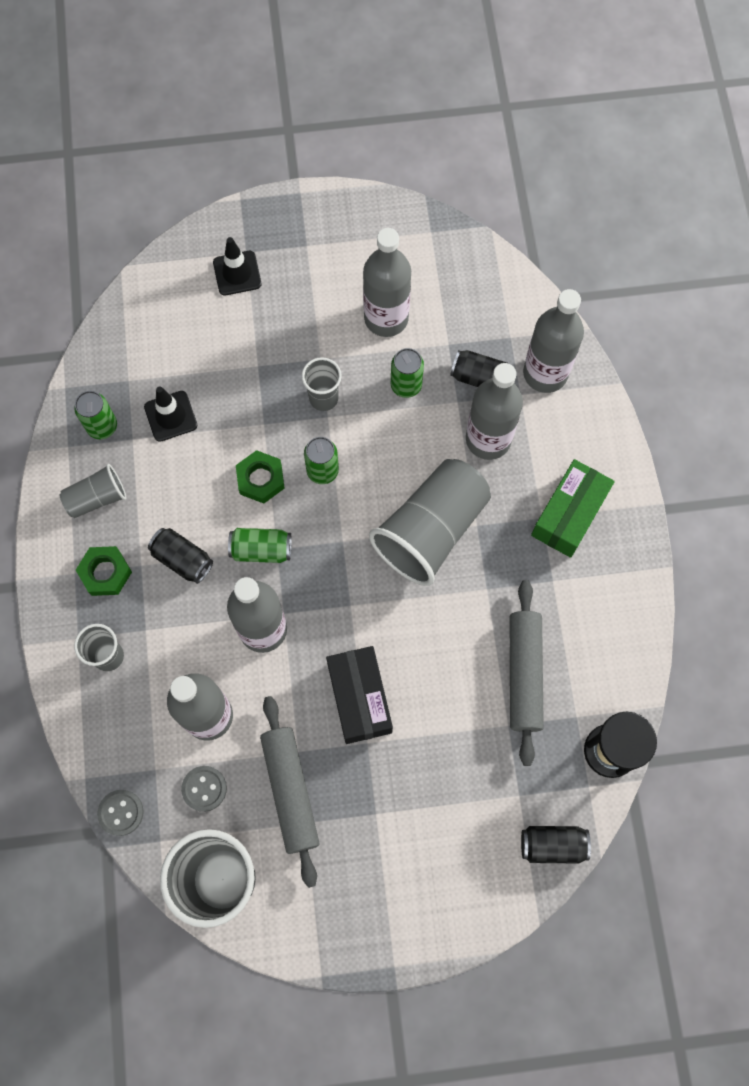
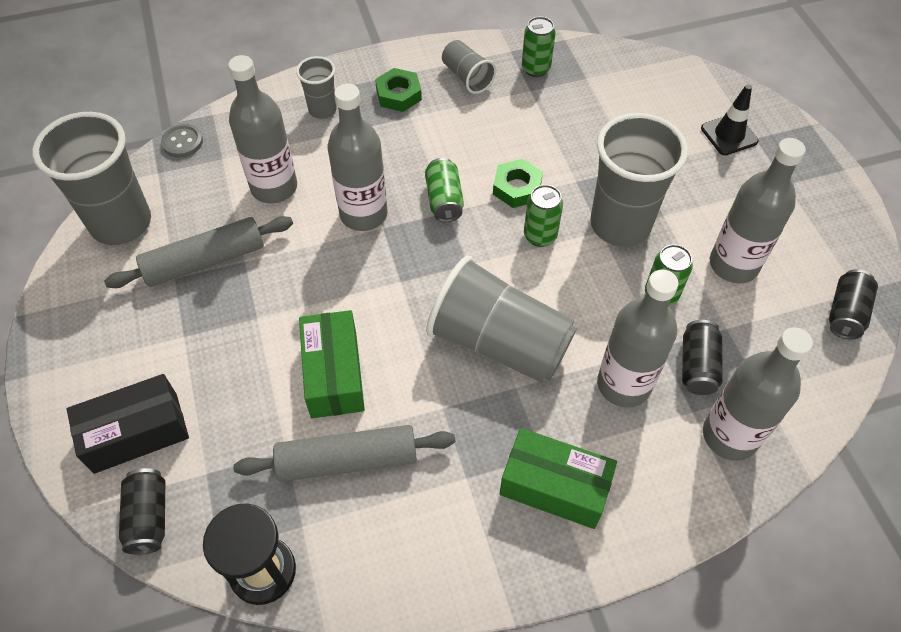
camera: 80 degrees right, 15 degrees down
black traffic cone [144,386,198,442] -> none
black can [148,528,213,584] -> black can moved to [829,269,878,339]
grey button [181,766,227,812] -> none
grey cup [302,357,342,411] -> grey cup [590,113,688,246], size x1.97
black box [326,646,393,744] -> black box moved to [67,374,189,474]
none -> green box [299,310,365,418]

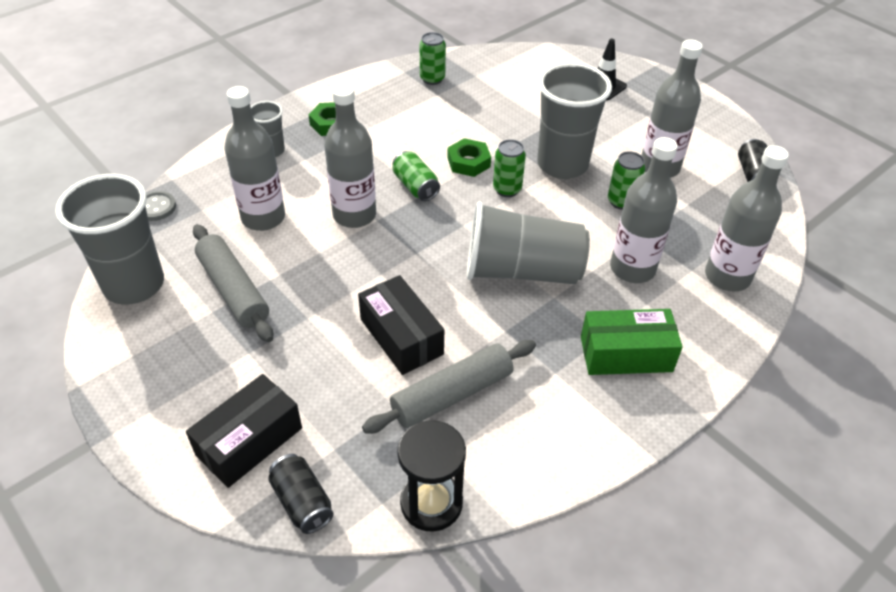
camera: 25 degrees left, 10 degrees down
grey rolling pin [104,216,293,288] -> grey rolling pin turned 75 degrees counterclockwise [193,224,273,342]
green box [299,310,365,418] -> black box [358,275,444,375]
grey cup [442,40,496,94] -> none
black can [682,320,723,395] -> none

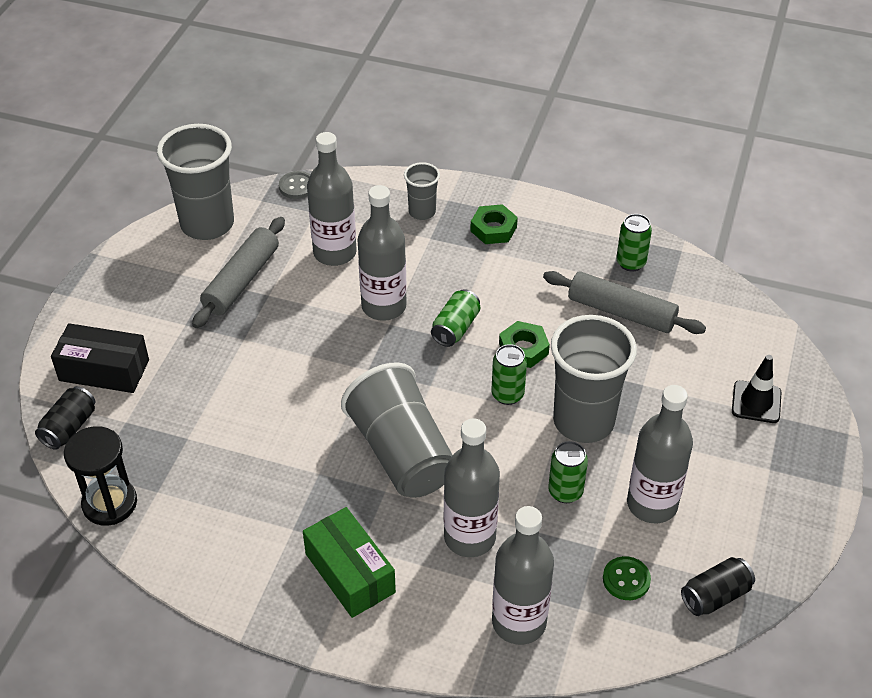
camera: 60 degrees right, 0 degrees up
black box [358,275,444,375] -> none
grey rolling pin [362,340,536,434] -> grey rolling pin moved to [543,271,706,334]
none -> green button [603,556,651,600]

